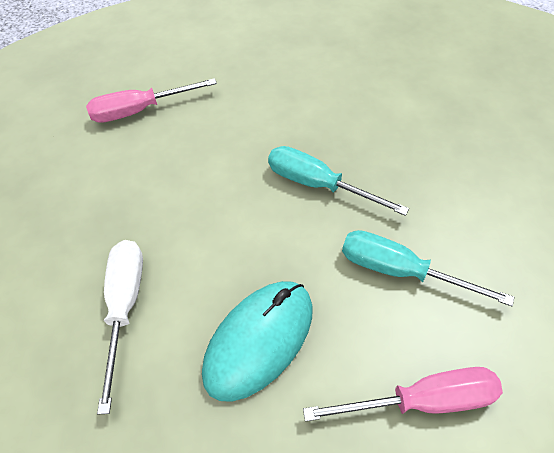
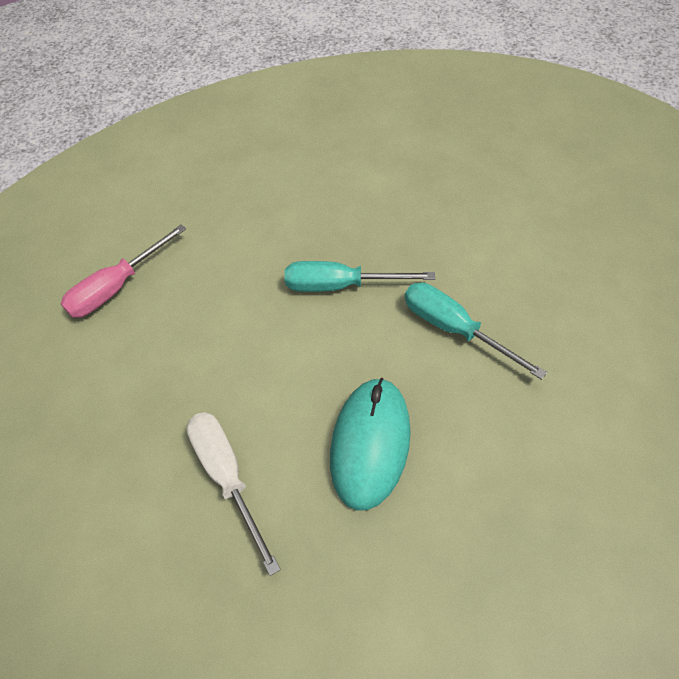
camera: 25 degrees left, 0 degrees up
pink screwdriver [303,367,503,422] -> none
turquoise screwdriver [342,230,514,306] -> turquoise screwdriver turned 45 degrees clockwise [405,283,547,380]

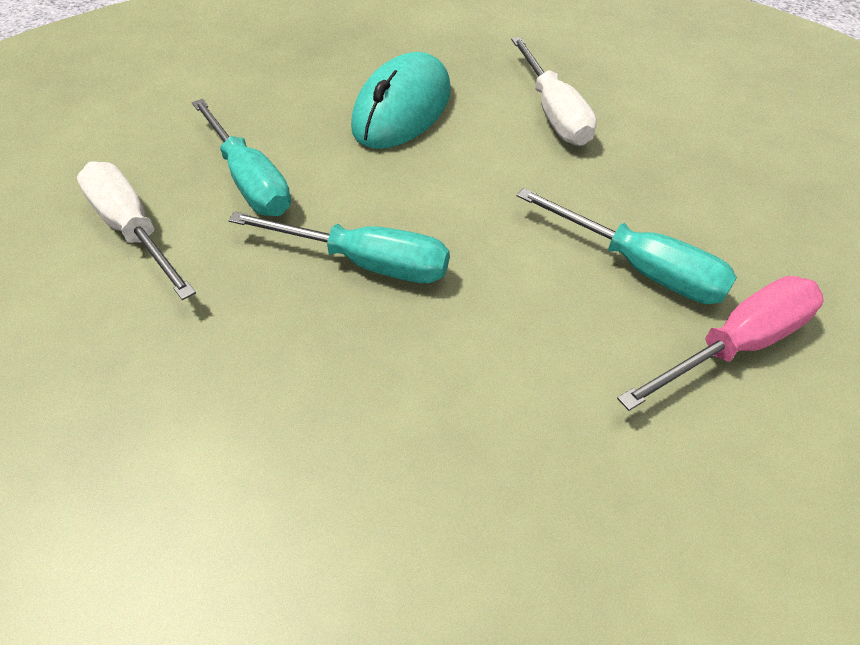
camera: 170 degrees left, 5 degrees down
none -> white screwdriver [77,161,196,300]
none -> turquoise screwdriver [517,188,737,304]

